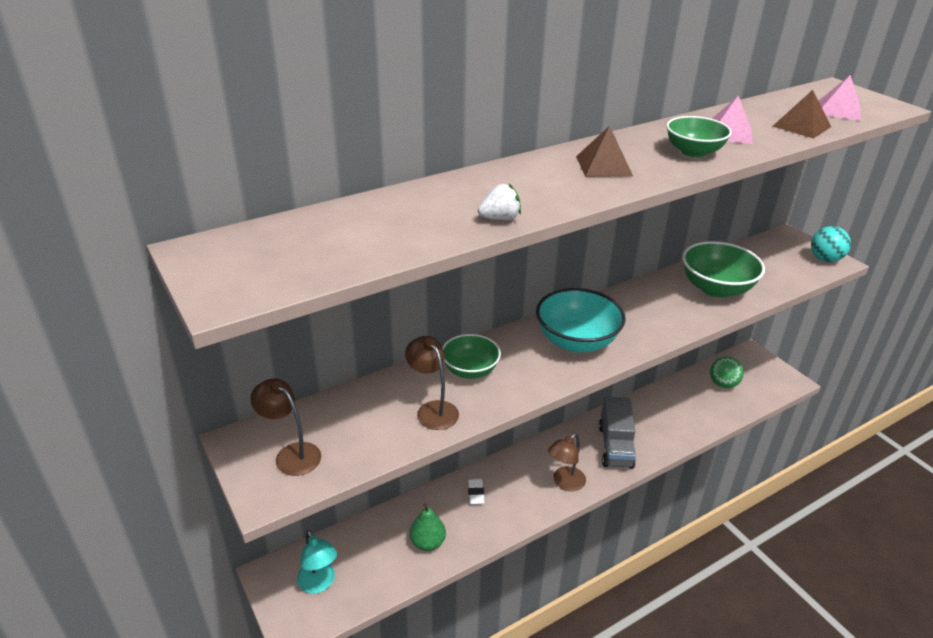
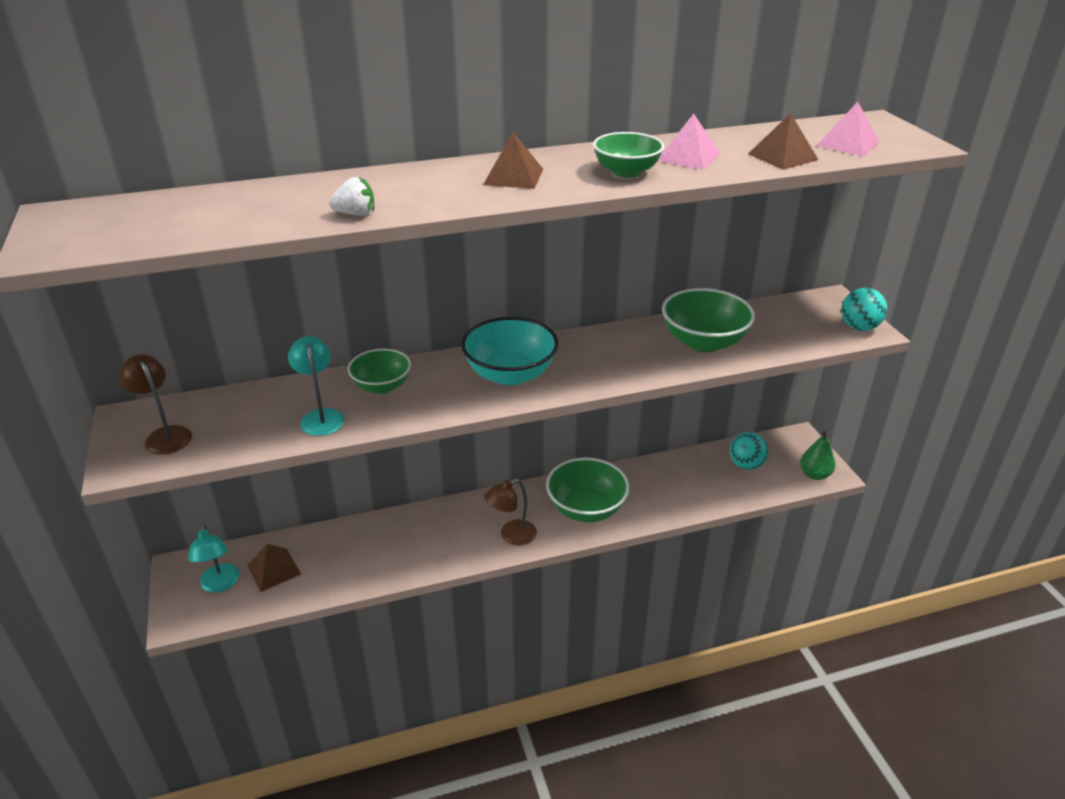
camera: 15 degrees right, 0 degrees up
brown lamp [405,336,459,430] -> turquoise lamp [288,336,345,436]
green pear [410,504,446,551] -> green pear moved to [800,431,836,480]
white eraser [468,479,485,504] -> none
grey truck [599,396,636,469] -> green bowl [546,457,630,522]
green ball [710,356,744,389] -> turquoise ball [730,432,768,470]
none -> brown pyramid [247,544,301,592]

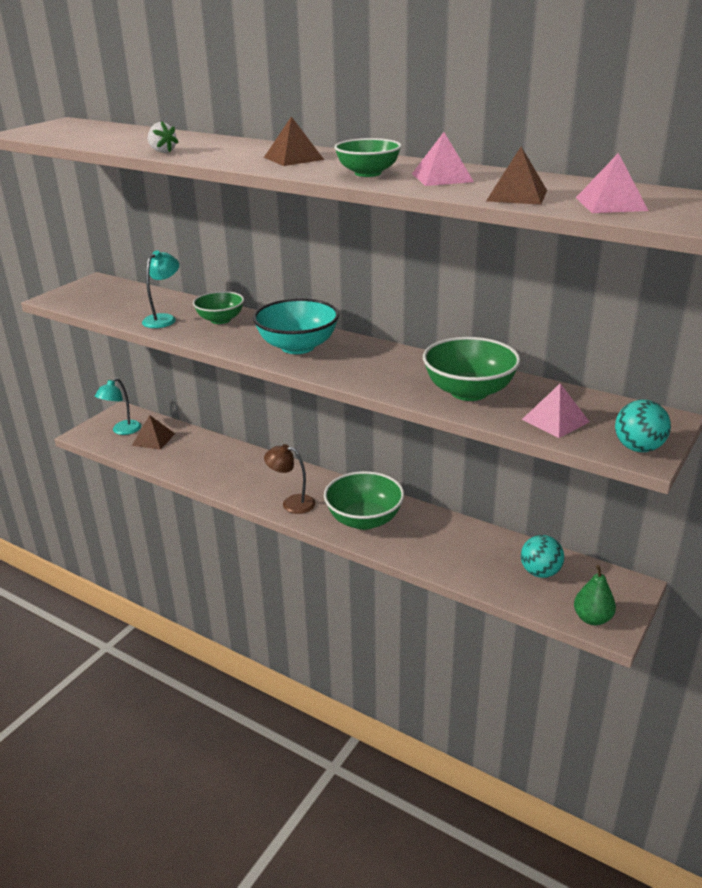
camera: 50 degrees right, 5 degrees down
brown lamp [119,354,192,454] -> none
none -> pink pyramid [522,383,590,438]

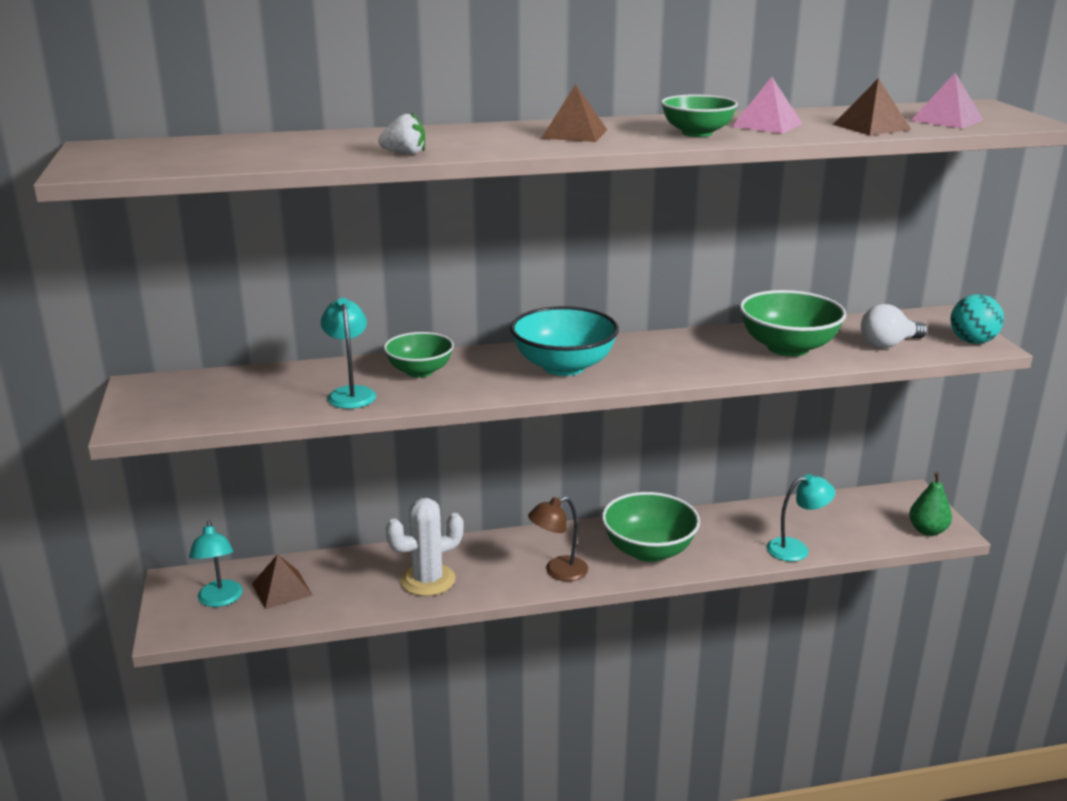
camera: 45 degrees left, 5 degrees down
turquoise ball [521,535,564,578] -> none
pink pyramid [522,383,590,438] -> white light bulb [861,304,928,348]
none -> white cactus [386,498,464,596]
none -> turquoise lamp [767,474,835,561]

